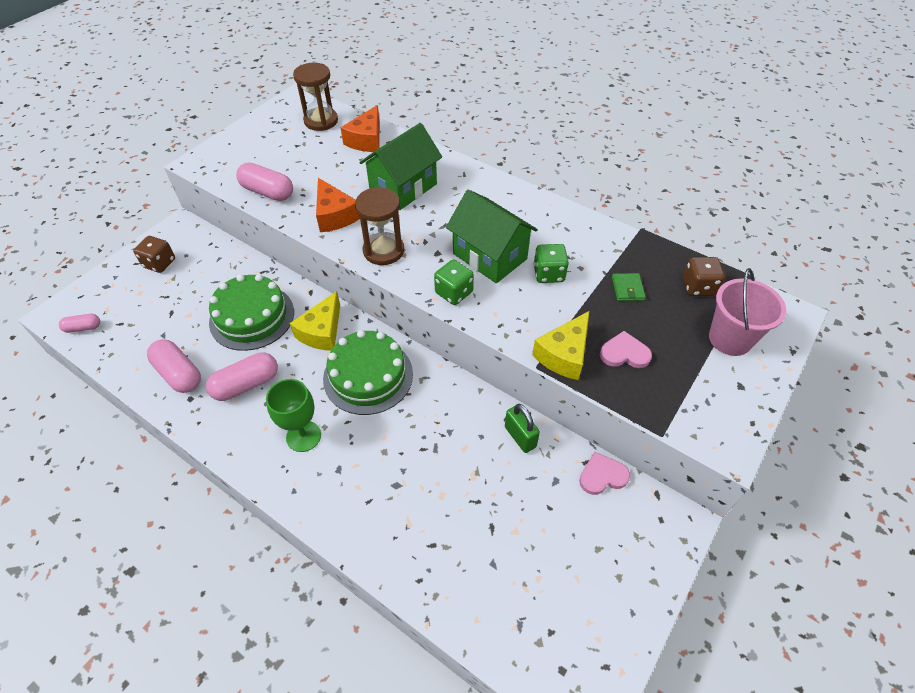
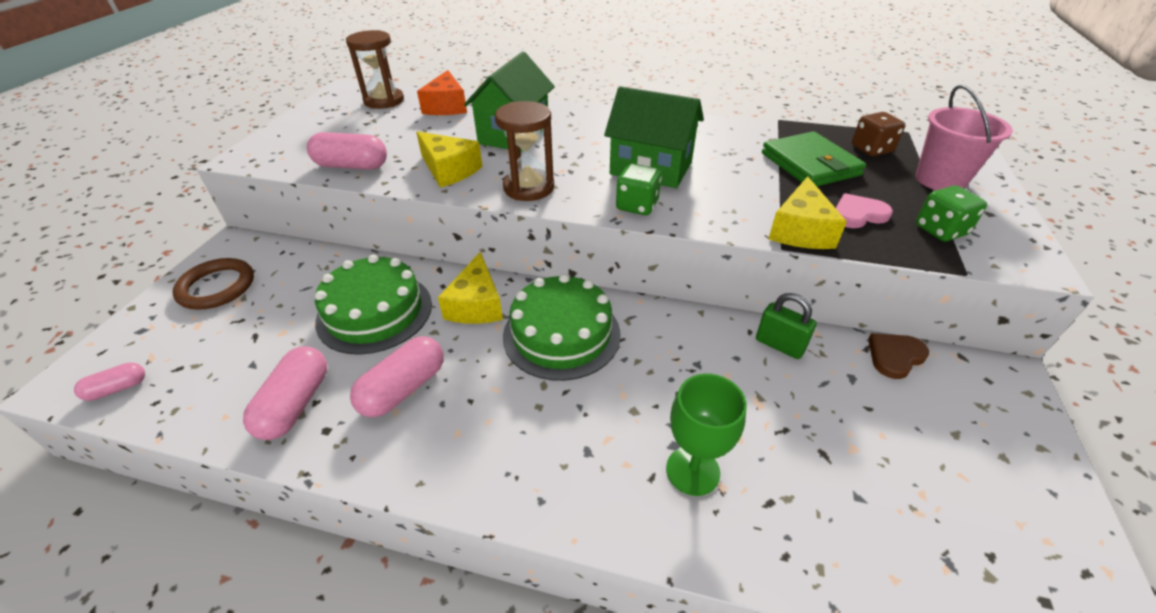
camera: 20 degrees left, 10 degrees down
brown dice [133,236,175,273] -> brown ring [172,258,254,309]
pink capsule [147,339,201,393] -> pink capsule turned 75 degrees clockwise [243,346,327,440]
green goblet [266,379,321,452] -> green goblet moved to [666,374,747,496]
orange cheese [316,178,360,232] -> yellow cheese [416,131,482,188]
green dice [534,244,569,283] -> green dice moved to [916,185,987,241]
pink heart [579,452,630,495] -> brown heart [868,333,929,379]
green wallet [612,273,646,301] -> green wallet [762,131,866,186], size x2.12

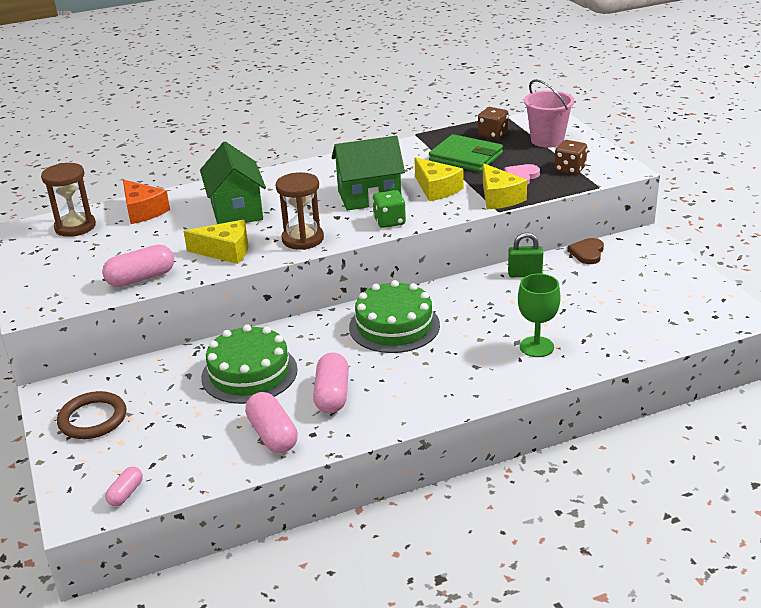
camera: 35 degrees left, 10 degrees down
yellow cheese [438,252,503,324] -> yellow cheese moved to [415,157,464,201]
green dice [916,185,987,241] -> brown dice [554,140,587,175]

